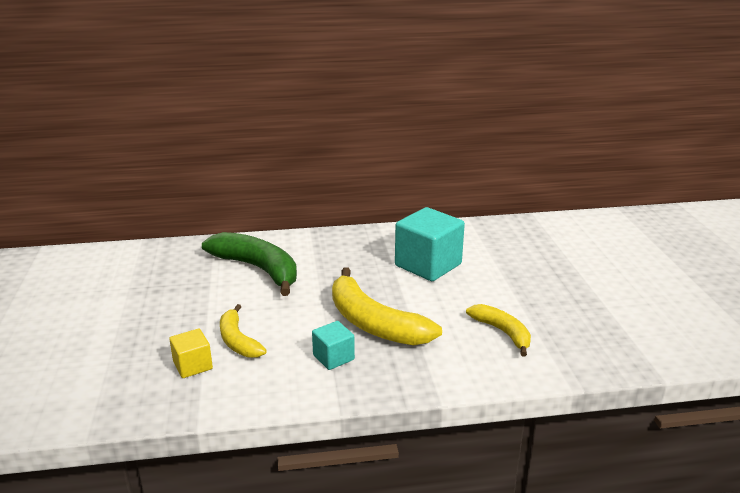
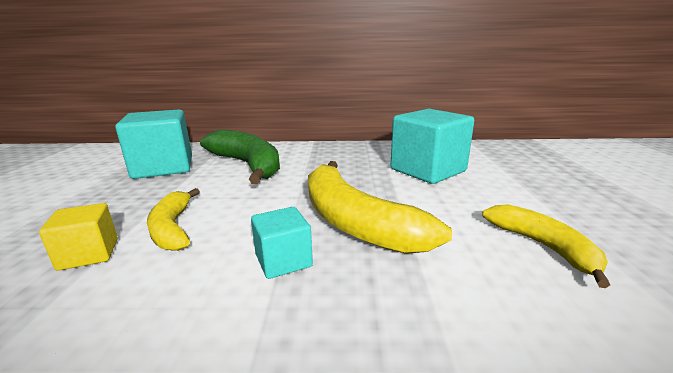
camera: 10 degrees right, 5 degrees down
none -> turquoise cube [115,109,192,179]

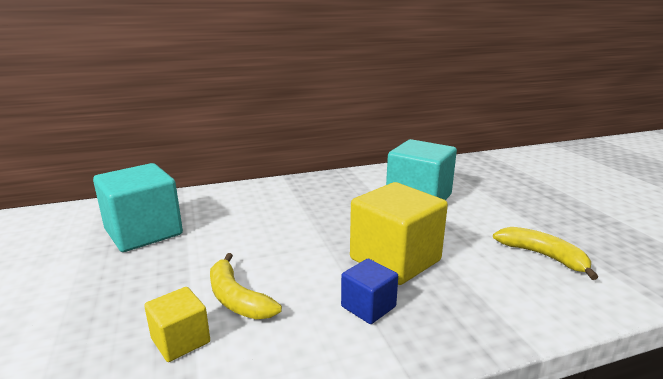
camera: 20 degrees left, 0 degrees up
green banana [200,129,280,184] -> none
turquoise cube [251,207,313,279] -> blue cube [341,259,398,324]
yellow banana [308,161,452,254] -> yellow cube [350,182,448,285]

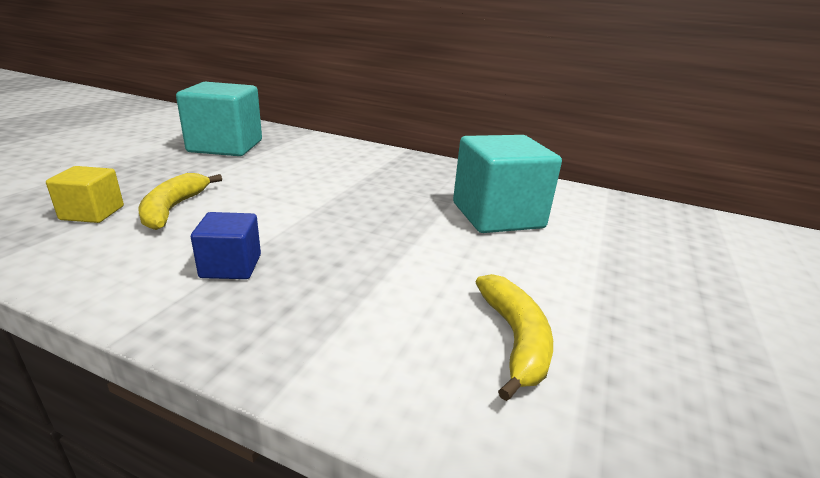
camera: 40 degrees right, 5 degrees up
yellow cube [350,182,448,285] -> none

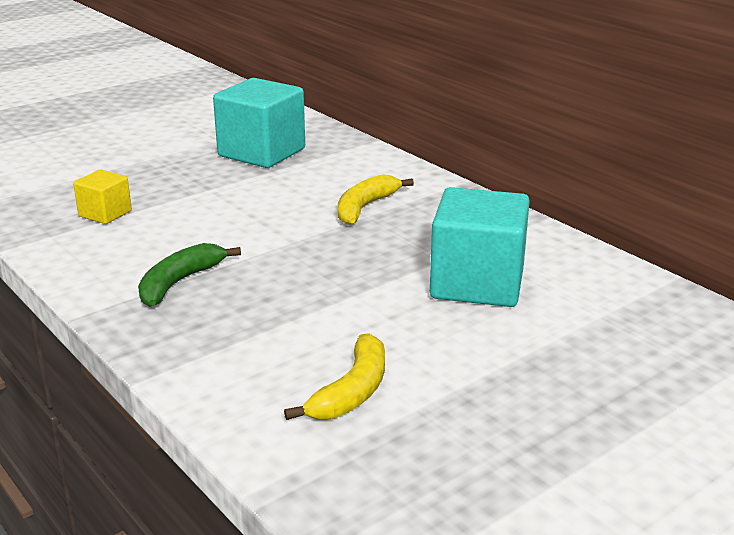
camera: 30 degrees right, 0 degrees up
yellow banana [138,173,222,230] -> yellow banana moved to [338,174,414,225]
blue cube [191,212,261,279] -> green banana [138,243,241,307]

